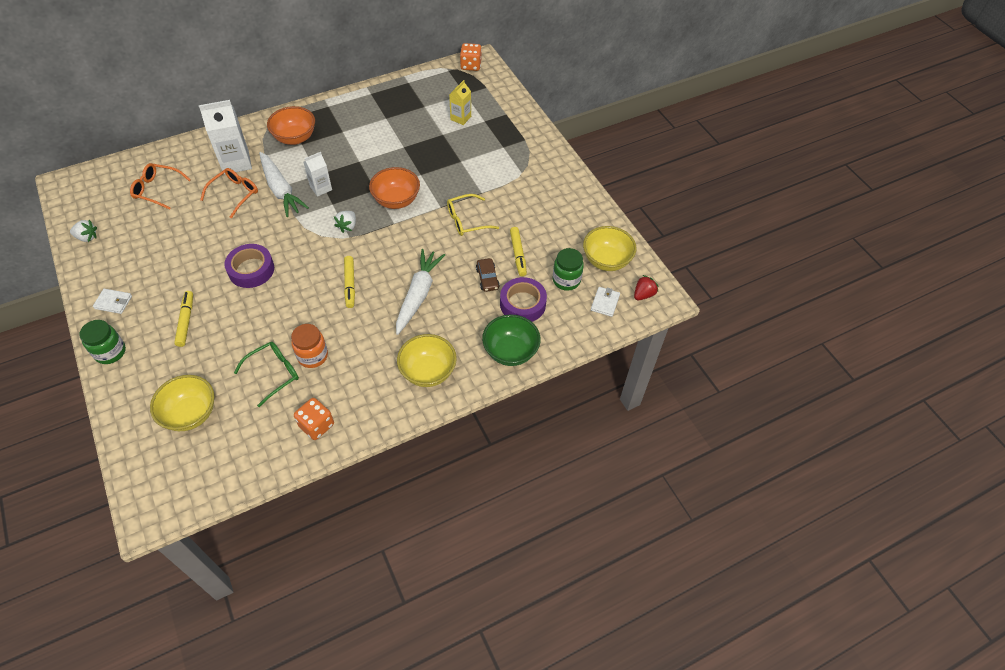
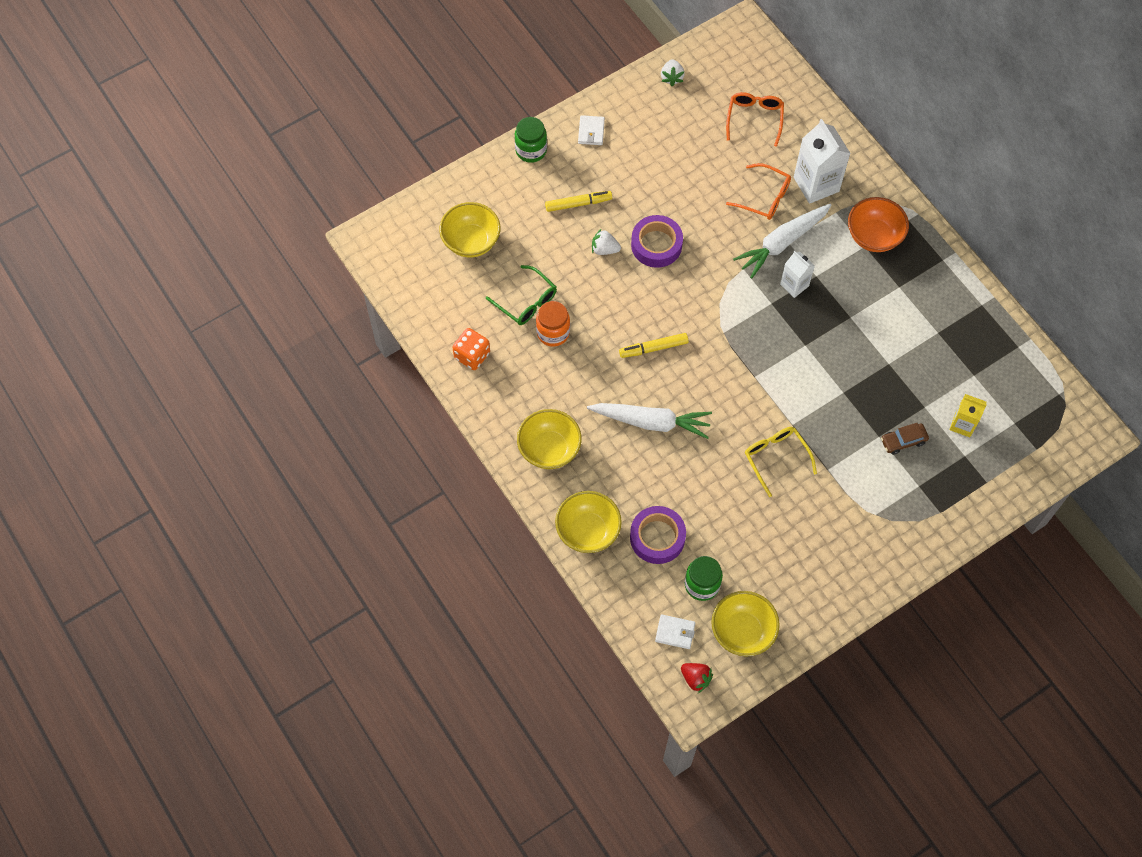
camera: 85 degrees right, 10 degrees up
white strawberry [334,211,356,233] -> white strawberry moved to [592,228,621,255]
orange bowl [369,167,420,209] -> none
orange dice [460,43,482,71] -> none
brown car [476,258,500,292] -> brown car moved to [881,423,929,455]
green bowl [482,315,541,366] -> yellow bowl [555,491,622,553]
yellow marker [510,227,527,276] -> none

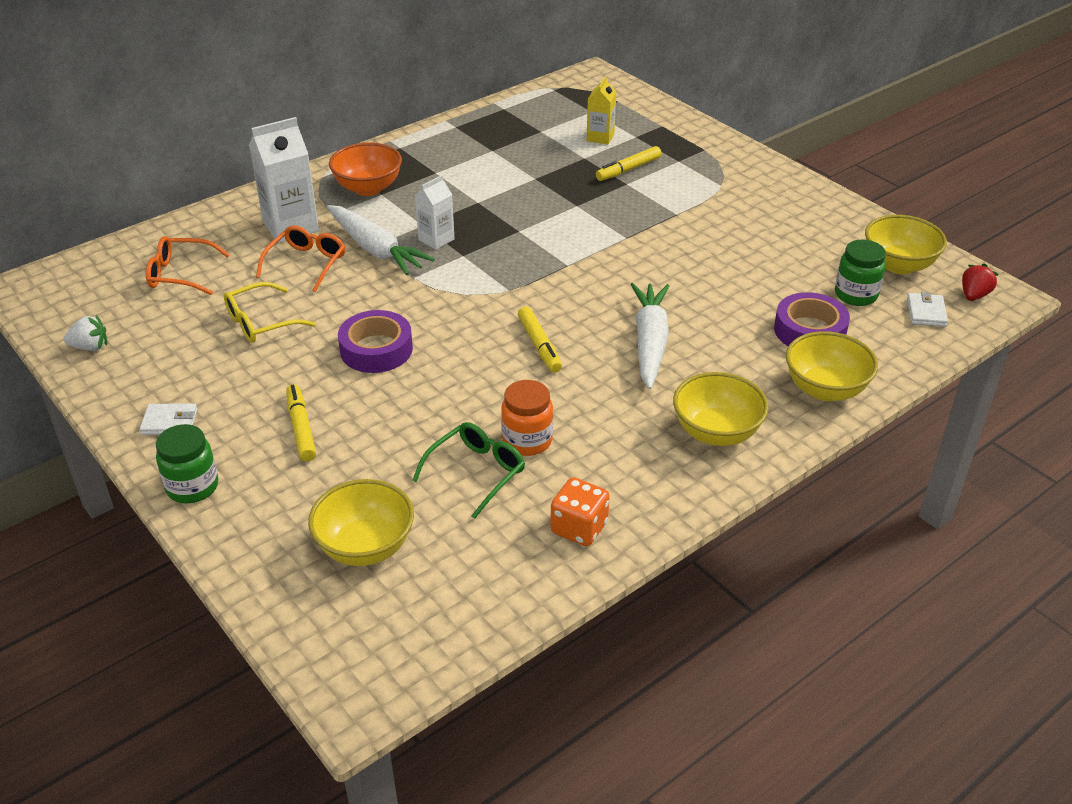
camera: 95 degrees left, 25 degrees down
white strawberry [592,228,621,255] -> none
yellow glasses [745,427,817,497] -> yellow glasses moved to [224,282,316,343]
brown car [881,423,929,455] -> yellow marker [596,146,662,181]

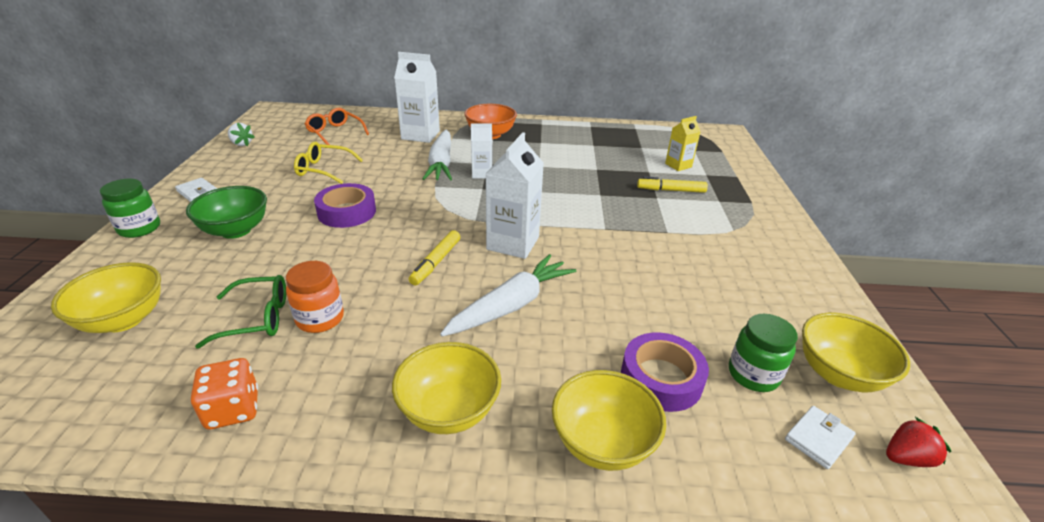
camera: 40 degrees right, 5 degrees down
orange glasses [256,225,345,292] -> none
yellow marker [286,384,316,461] -> green bowl [186,186,267,239]
none -> white carton [486,132,544,259]

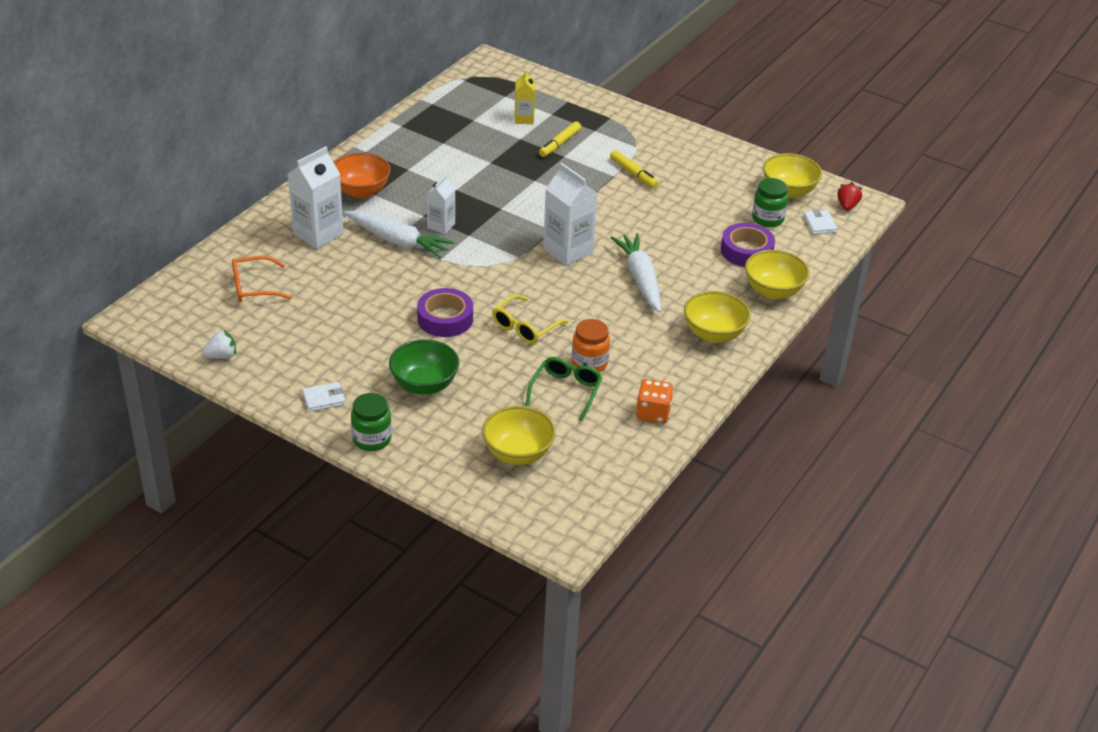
camera: 60 degrees left, 5 degrees up
yellow glasses [294,142,363,184] -> yellow glasses moved to [492,295,569,344]
yellow marker [409,230,460,285] -> yellow marker moved to [610,150,658,188]

